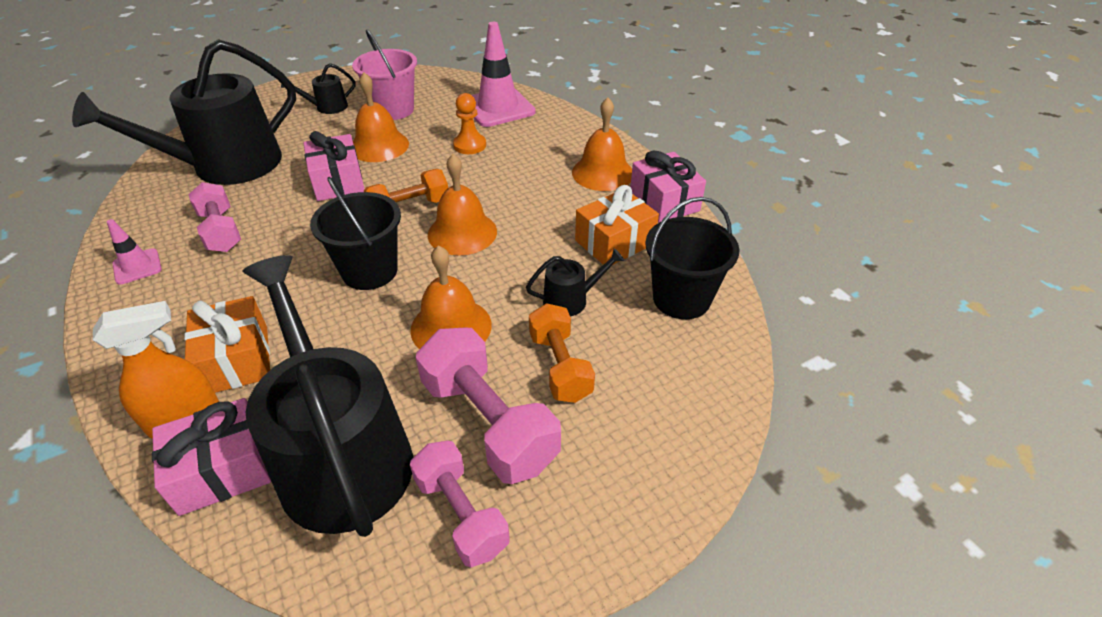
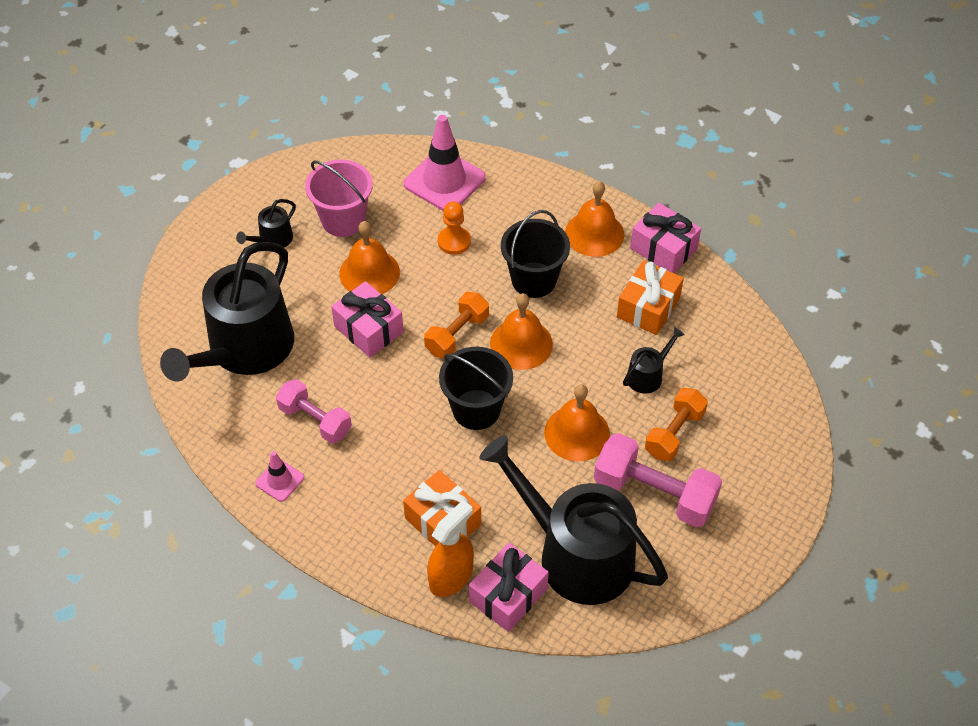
camera: 25 degrees left, 10 degrees up
pink dumbbell [410,441,510,567] -> none
orange dumbbell [529,303,595,403] -> orange dumbbell turned 75 degrees clockwise [645,388,708,462]
black bucket [645,197,740,319] -> black bucket moved to [501,210,570,298]

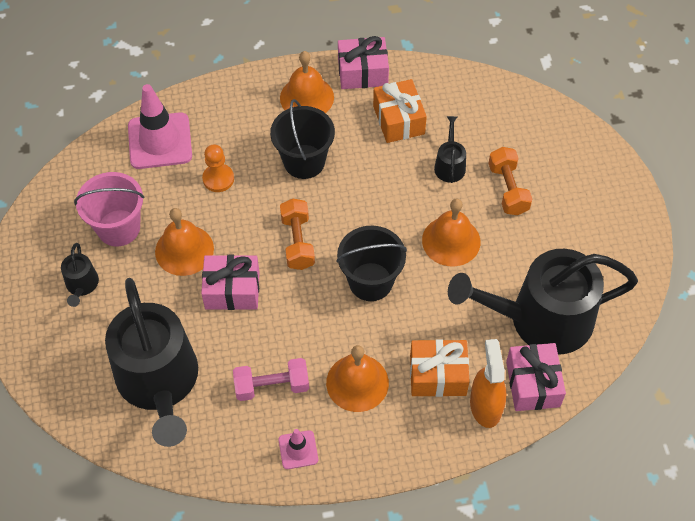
camera: 45 degrees left, 5 degrees up
orange bell [490,293,553,370] -> orange bell moved to [326,345,389,412]
pink dumbbell [594,433,722,527] -> none

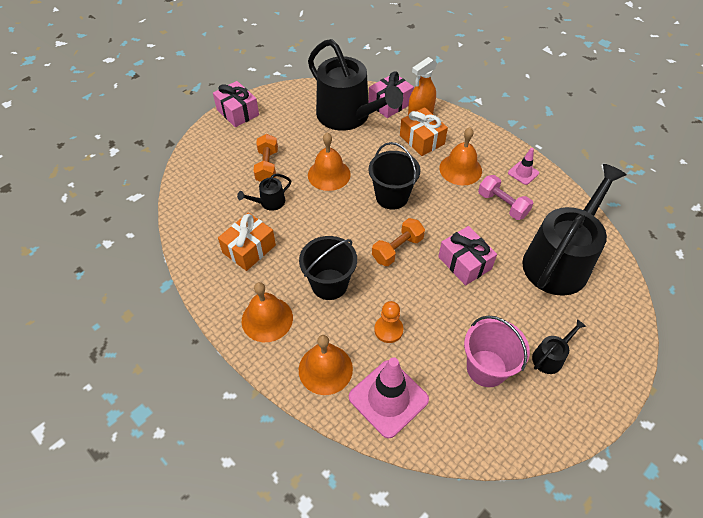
camera: 125 degrees left, 5 degrees down
orange bell [155,208,214,276] -> orange bell moved to [299,335,353,395]
pink gift [338,36,389,89] -> pink gift moved to [213,81,259,127]
orange dumbbell [488,147,532,215] -> orange dumbbell turned 45 degrees counterclockwise [253,134,278,182]

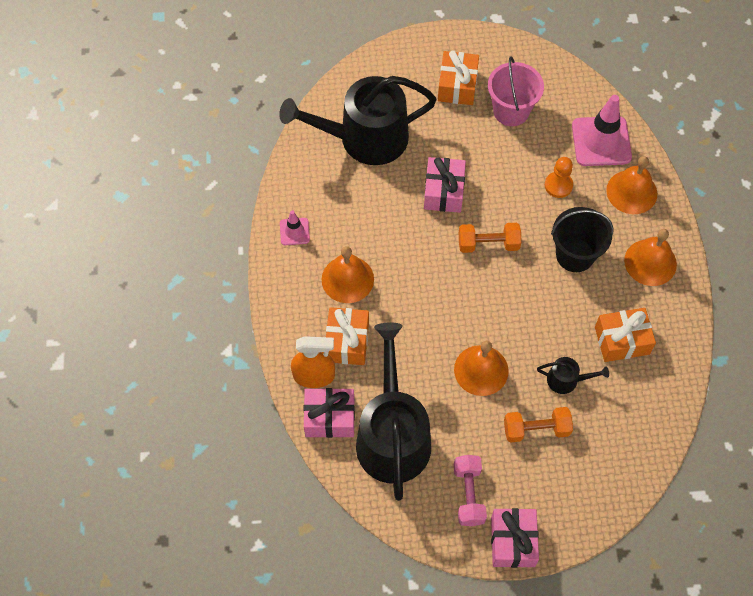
camera: 140 degrees left, 10 degrees up
orange dumbbell [253,134,278,182] -> orange dumbbell turned 45 degrees clockwise [504,407,573,443]
black bucket [369,142,420,210] -> none
pink dumbbell [478,175,533,220] -> pink dumbbell moved to [454,455,487,526]
black watering can [532,319,586,374] -> orange gift [438,50,479,105]

